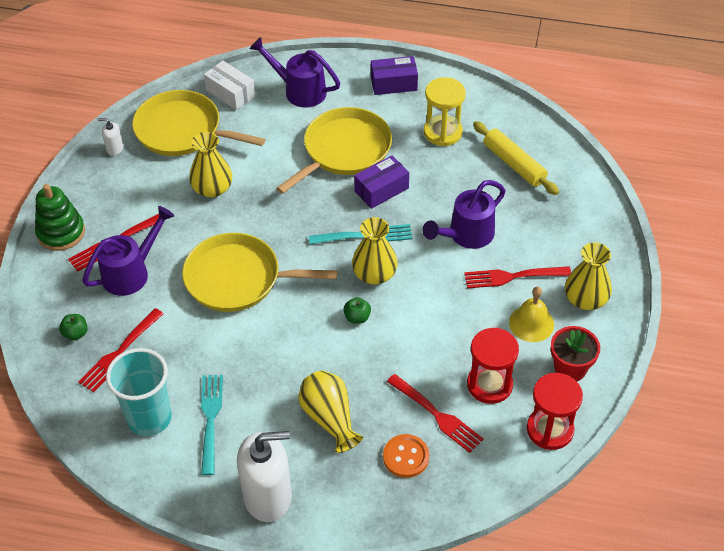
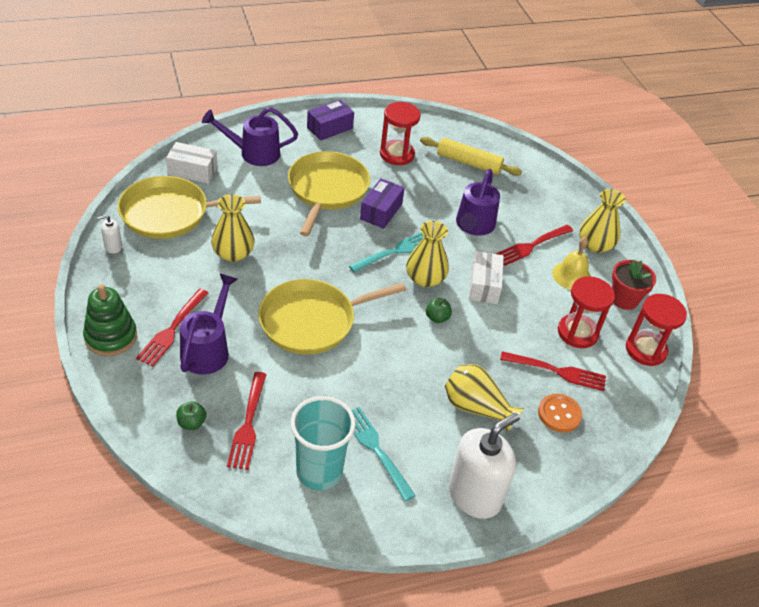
camera: 35 degrees left, 5 degrees down
yellow hourglass [424,77,466,146] -> red hourglass [380,102,421,165]
none -> white box [469,251,504,304]

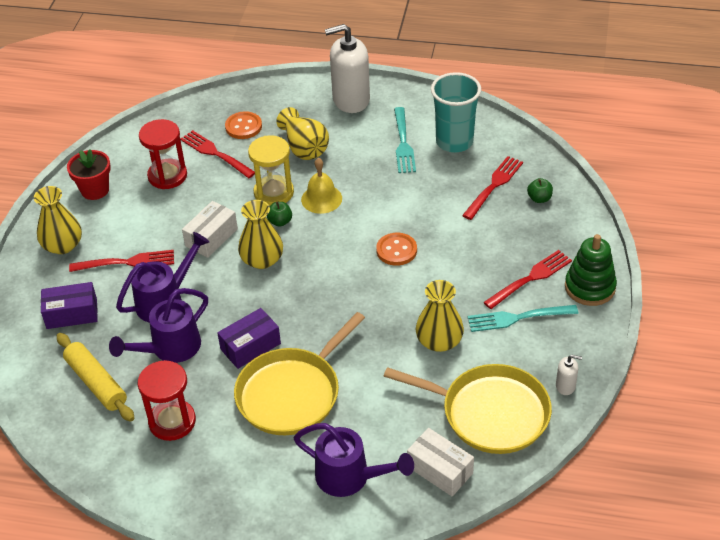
camera: 145 degrees left, 0 degrees up
purple watering can [180,274,238,375] -> purple watering can moved to [109,288,208,363]
yellow pan [258,279,406,355] -> orange button [376,233,417,266]
purple box [307,100,354,141] -> purple box moved to [41,282,98,329]
turquoise fork [349,233,424,273] -> turquoise fork moved to [467,305,578,332]
yellow bell [552,237,591,290] -> yellow bell moved to [301,158,342,214]
red hourglass [626,294,687,366] -> none
none -> yellow hourglass [248,135,294,206]

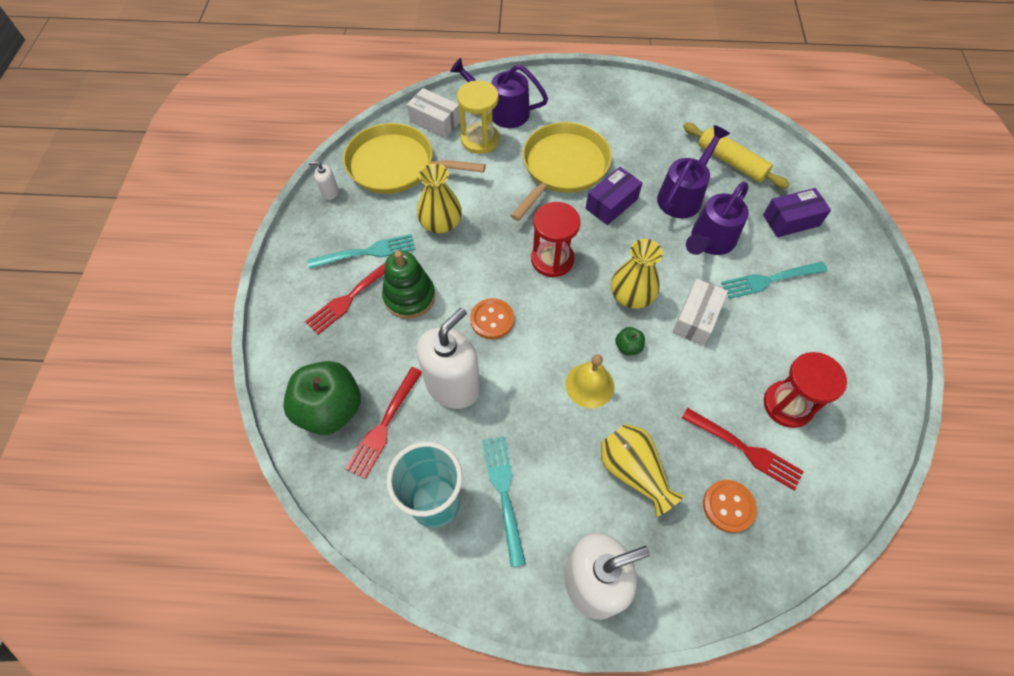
camera: 170 degrees right, 15 degrees up
yellow vase [34,186,82,254] -> none
red flower pot [67,149,111,200] -> none
red fork [69,250,174,272] -> turquoise fork [721,262,828,299]
red hourglass [138,360,196,441] -> red hourglass moved to [531,202,581,277]
yellow hourglass [248,135,294,206] -> yellow hourglass moved to [457,80,499,154]
green apple [527,178,553,203] -> green apple [283,361,361,435], size x2.35
green stacking toy [565,234,617,306] -> green stacking toy moved to [382,251,435,319]
none -> white soap dispenser [416,307,480,409]

